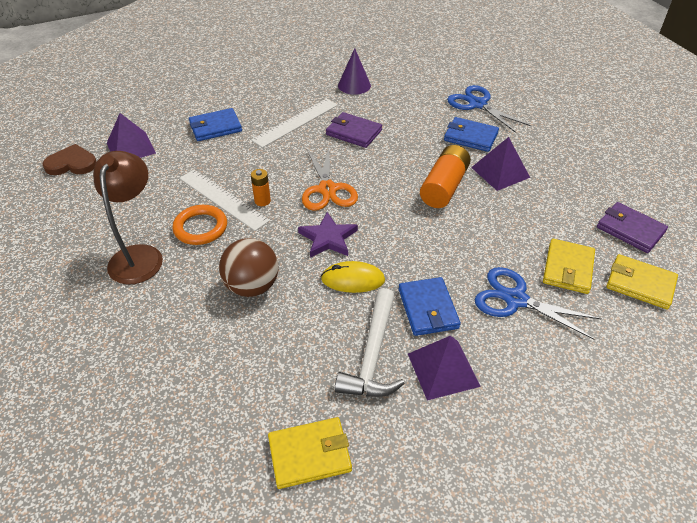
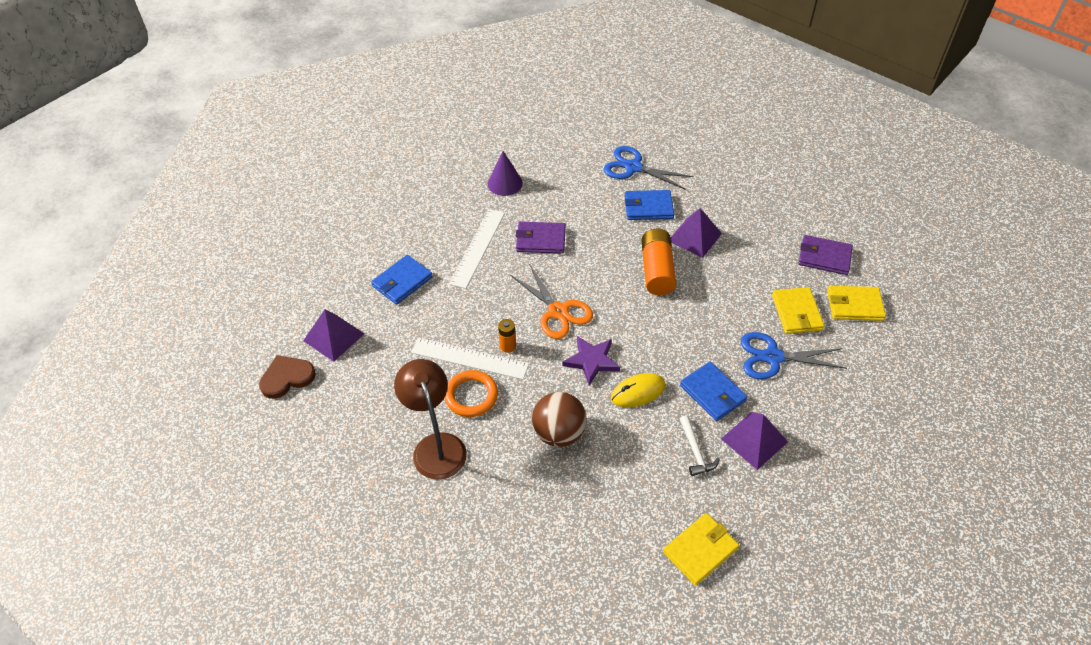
camera: 25 degrees left, 5 degrees up
white hammer [335,288,405,397] -> white hammer [680,415,720,476], size x0.59

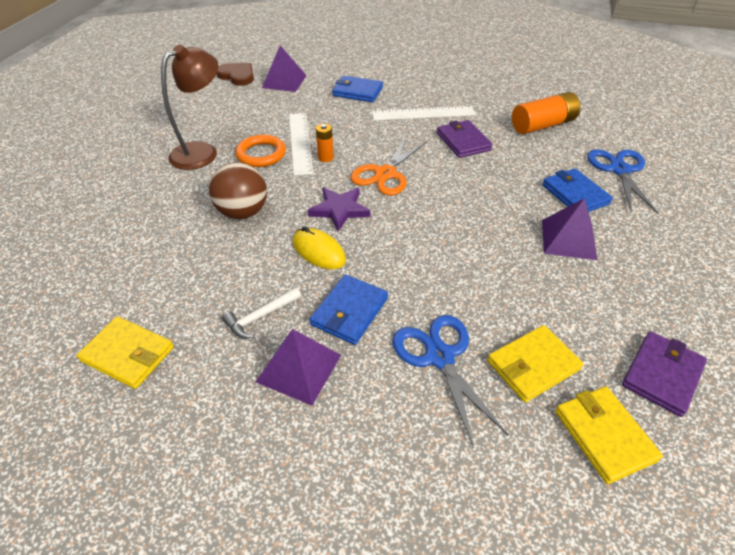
camera: 65 degrees right, 5 degrees down
purple cone [488,151,523,196] -> none
orange battery [641,229,677,295] -> orange battery moved to [512,92,580,134]
purple wallet [799,235,853,275] -> purple wallet turned 45 degrees clockwise [622,331,707,417]

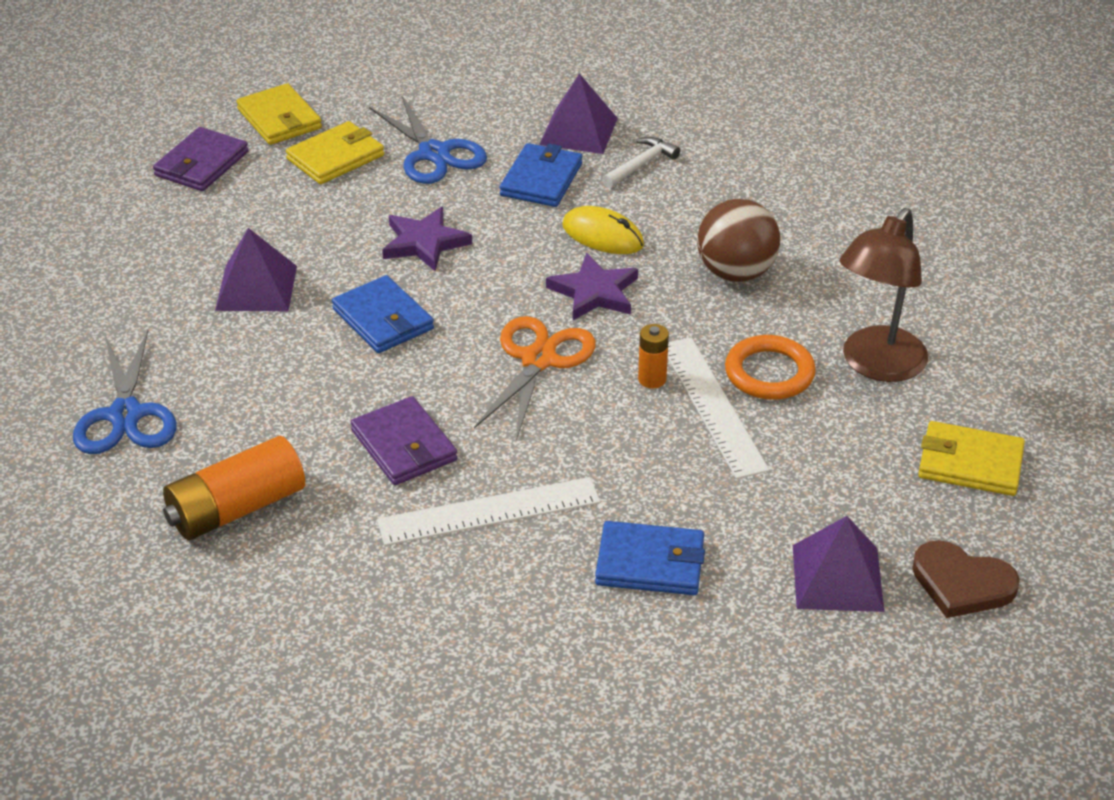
camera: 170 degrees right, 5 degrees down
yellow wallet [76,316,174,389] -> yellow wallet moved to [918,421,1025,496]
blue wallet [542,168,613,212] -> blue wallet moved to [332,275,434,353]
none -> purple star [382,207,472,271]

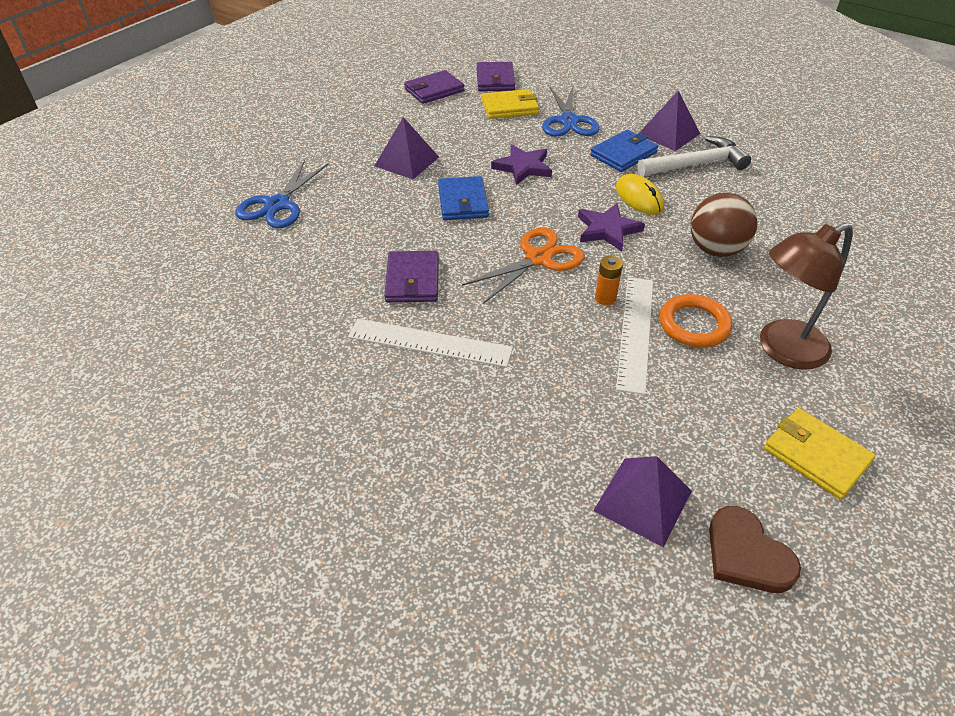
camera: 30 degrees right, 5 degrees up
orange battery [163,436,305,540] -> none
yellow wallet [236,83,322,145] -> purple wallet [477,62,515,91]
blue wallet [595,521,705,595] -> none
white hammer [602,137,680,188] -> white hammer [637,136,751,176], size x1.70

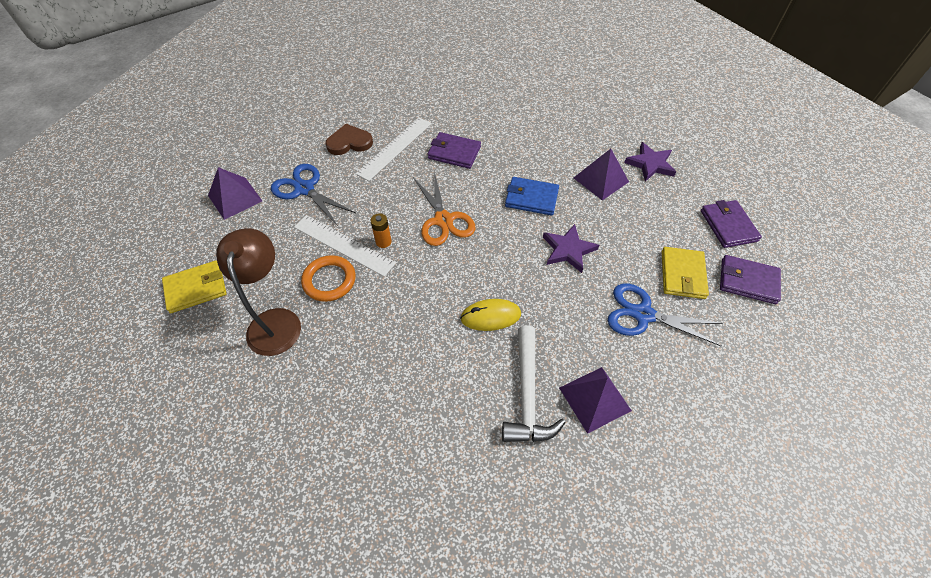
camera: 110 degrees right, 10 degrees up
blue scissors [235,160,328,228] -> blue scissors moved to [271,164,356,226]
purple star [578,203,645,252] -> purple star moved to [624,142,676,182]
blue wallet [590,130,658,172] -> none
brown ball [690,193,757,257] -> none
brown heart [709,506,801,593] -> brown heart moved to [325,124,373,155]

